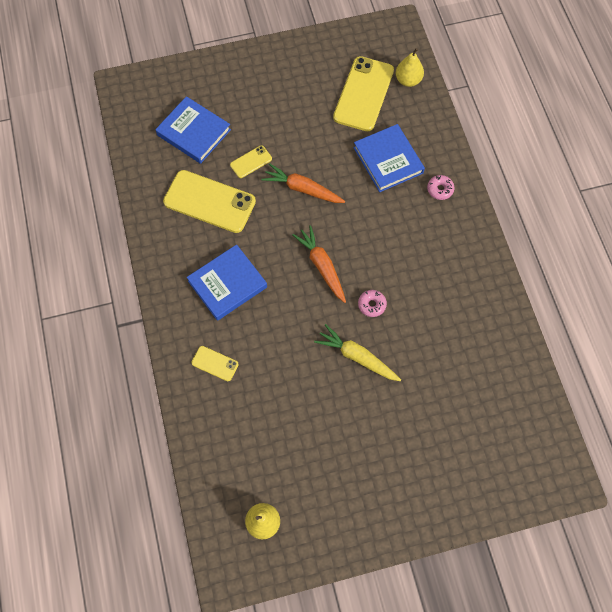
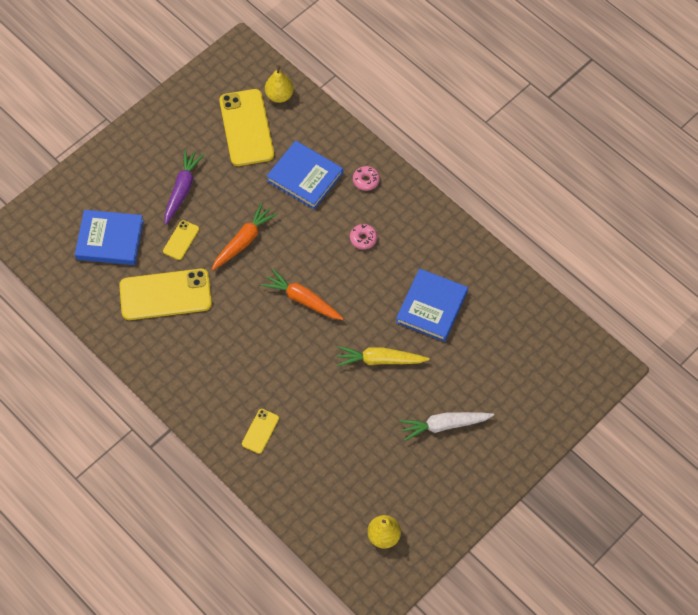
camera: 30 degrees left, 5 degrees down
blue book [187,244,267,321] -> blue book moved to [396,269,468,342]
yellow phone [191,346,239,381] -> yellow phone turned 60 degrees counterclockwise [242,409,279,454]
orange carrot [261,163,345,203] -> orange carrot turned 135 degrees clockwise [211,203,278,270]
pink donut [358,290,387,317] -> pink donut moved to [350,224,377,249]
none -> purple carrot [164,149,204,225]
none -> white carrot [400,412,494,441]

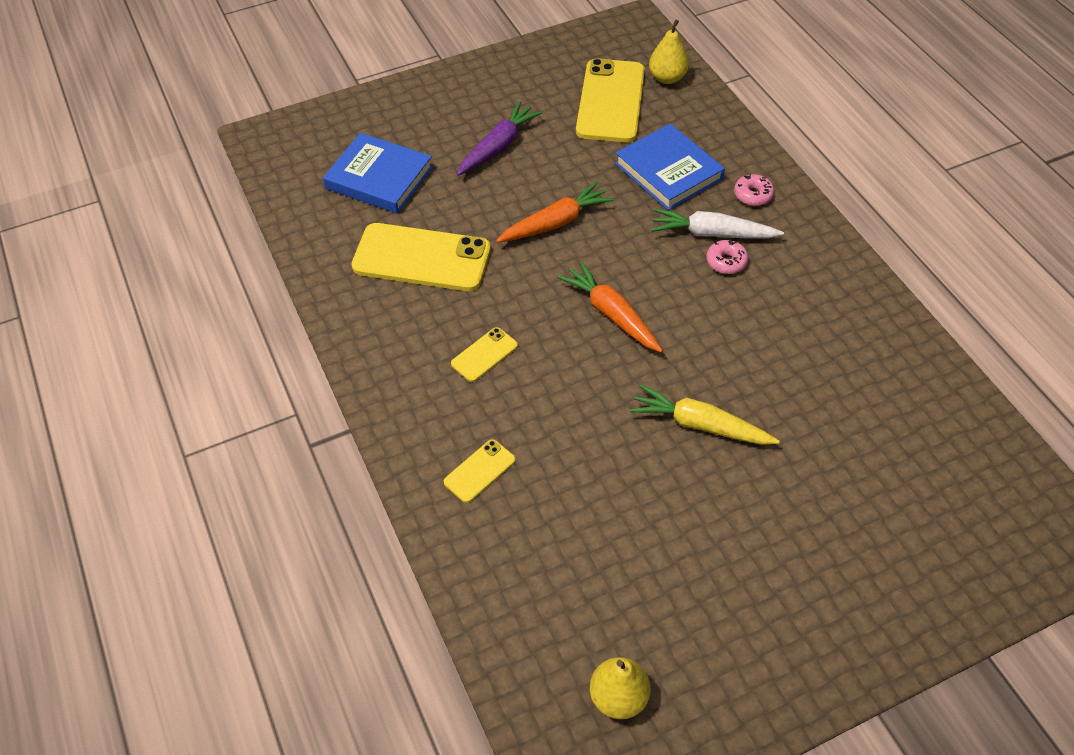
camera: 20 degrees right, 10 degrees down
yellow phone [163,220,199,260] -> yellow phone moved to [451,327,518,382]
blue book [396,269,468,342] -> none
white carrot [400,412,494,441] -> white carrot moved to [651,208,784,239]

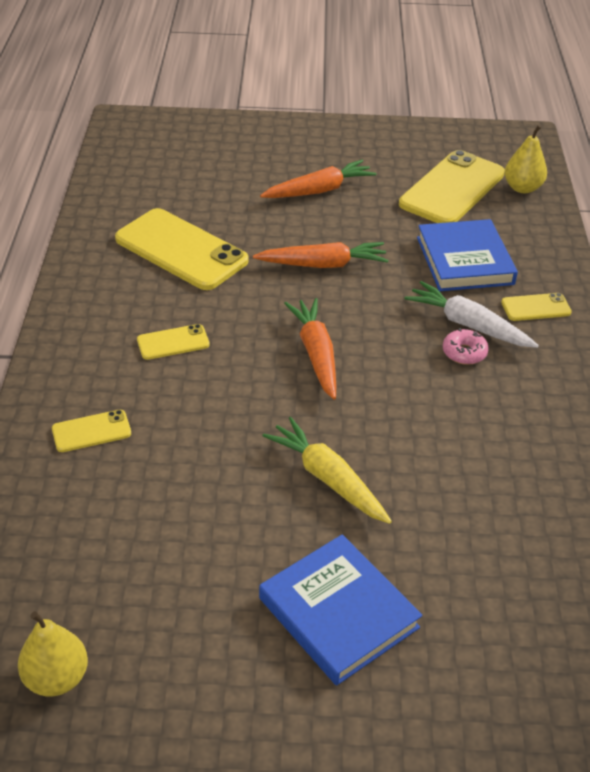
camera: 25 degrees right, 10 degrees down
blue book [323,133,433,213] -> blue book moved to [259,534,422,686]
purple carrot [457,101,543,176] -> orange carrot [260,160,377,198]
pink donut [734,174,774,206] -> yellow phone [501,293,572,321]

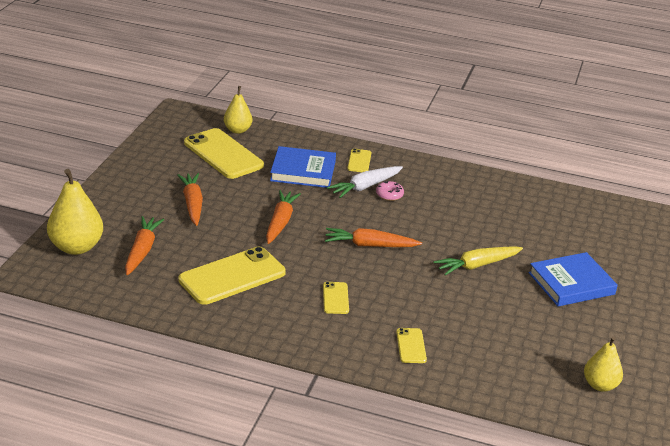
camera: 75 degrees left, 10 degrees down
none -> yellow pear [47,169,103,255]
none -> orange carrot [125,216,164,275]

